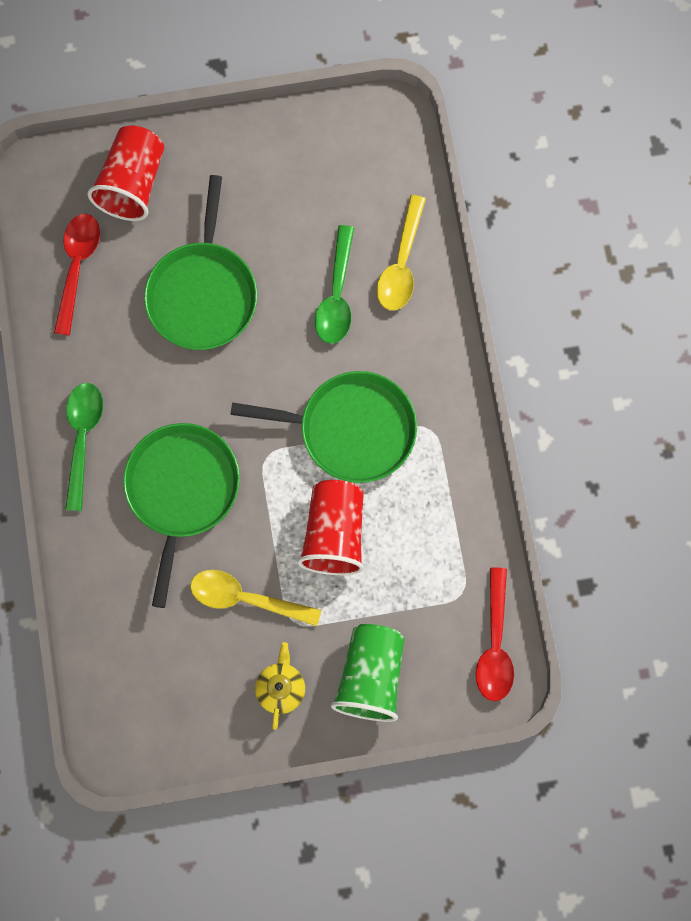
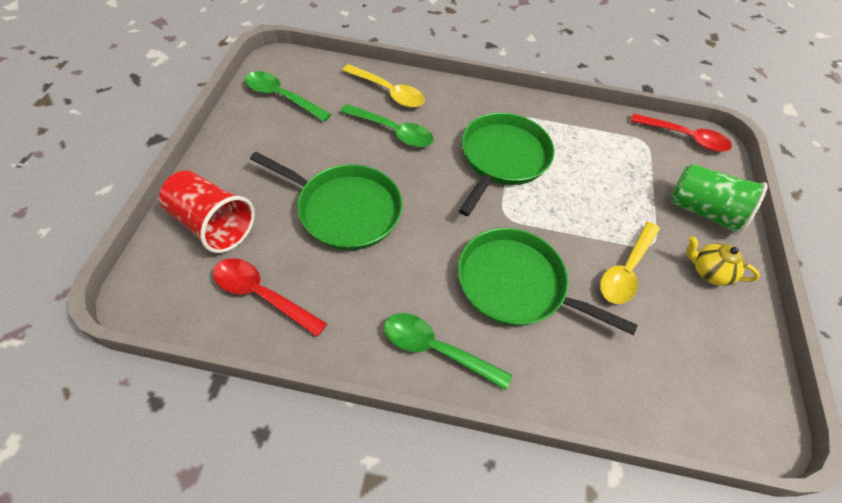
camera: 75 degrees left, 20 degrees down
red cup [298,480,364,575] -> none
none -> green spoon [245,71,331,122]

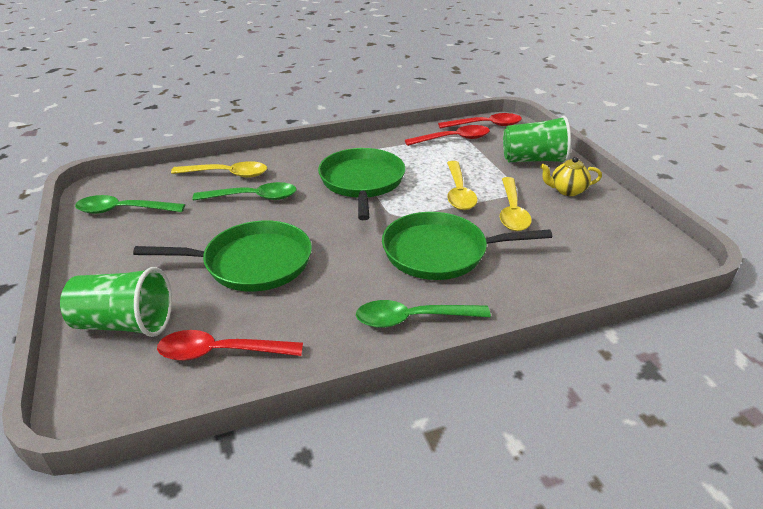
camera: 25 degrees left, 20 degrees down
red cup [159,171,255,253] -> green cup [60,267,172,337]
none -> red spoon [405,125,490,146]
none -> yellow spoon [447,161,477,210]

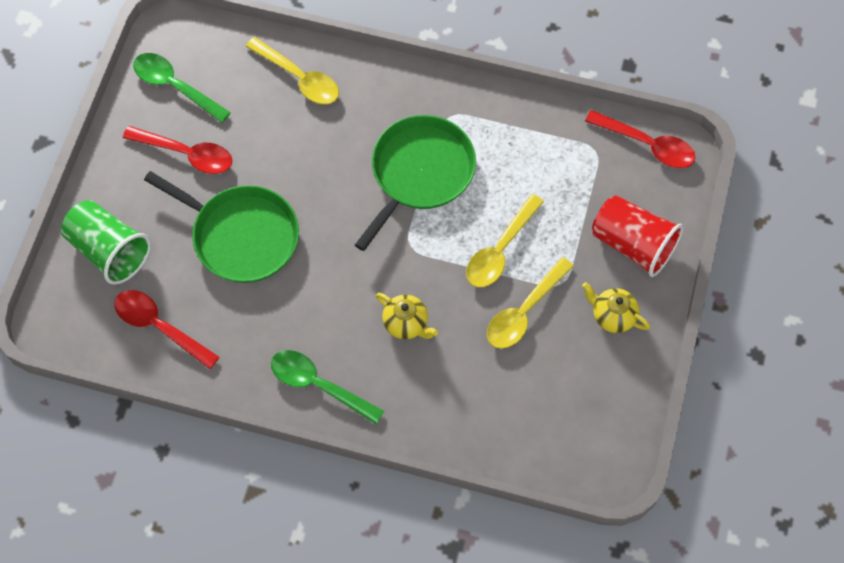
camera: 35 degrees right, 30 degrees up
green spoon [192,182,297,201] -> none
green pan [382,212,552,280] -> yellow teapot [376,293,438,340]
red spoon [405,125,490,146] -> red spoon moved to [123,126,232,174]
green cup [503,116,571,163] -> red cup [592,195,683,277]

